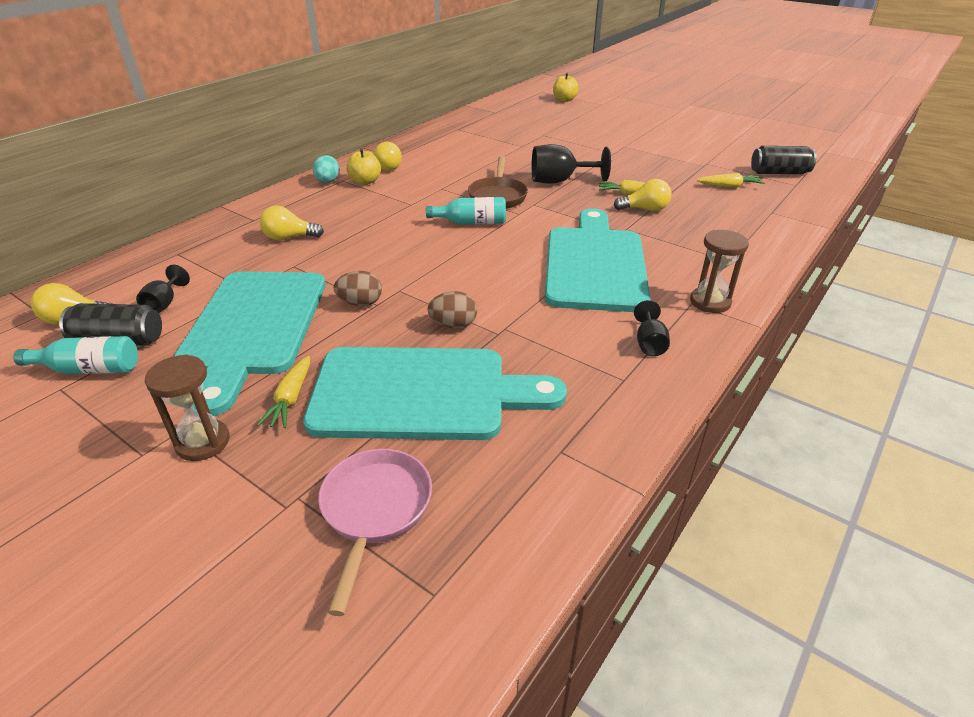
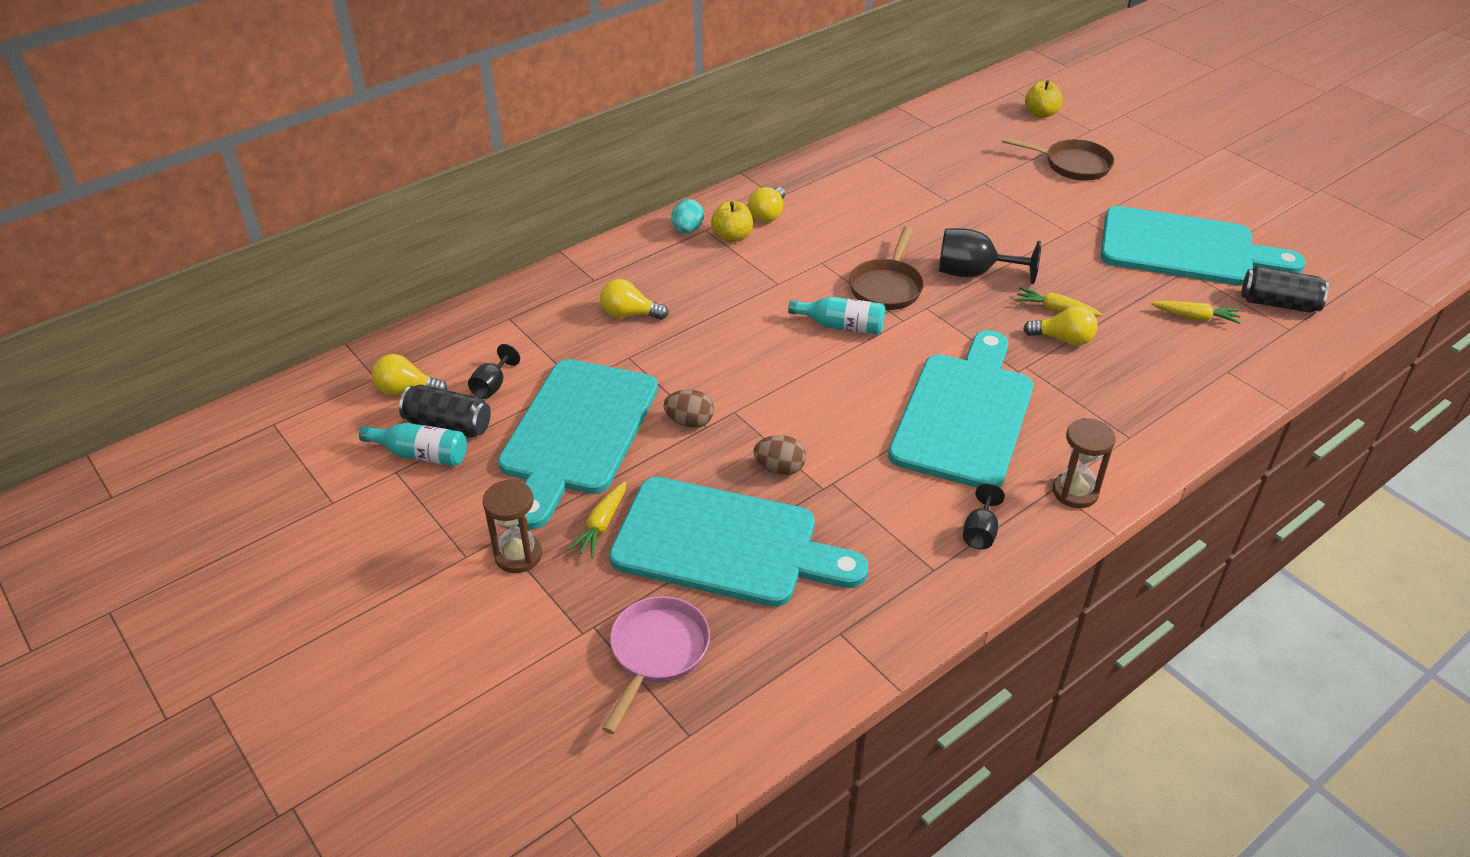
camera: 15 degrees right, 5 degrees up
none -> brown pan [1002,137,1114,181]
none -> turquoise cutting board [1101,206,1306,286]

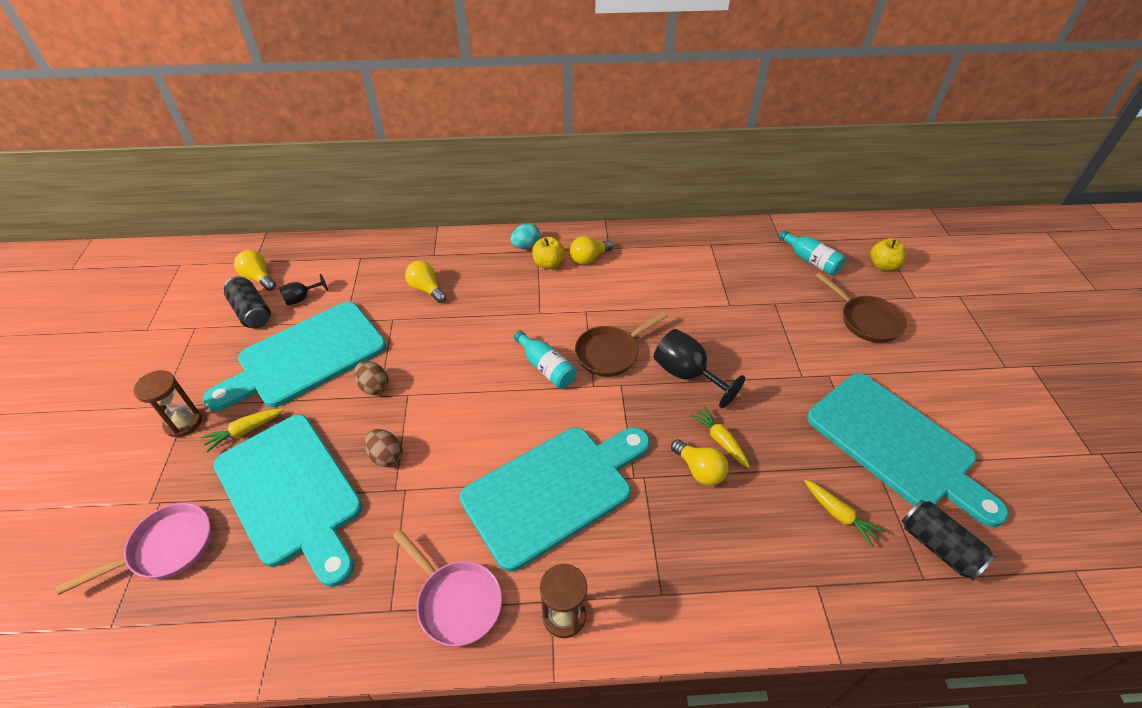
camera: 35 degrees right, 5 degrees up
turquoise bottle [359,423,467,466] -> turquoise bottle moved to [779,230,845,275]
black goblet [963,483,1005,549] -> pink pan [393,530,502,646]

